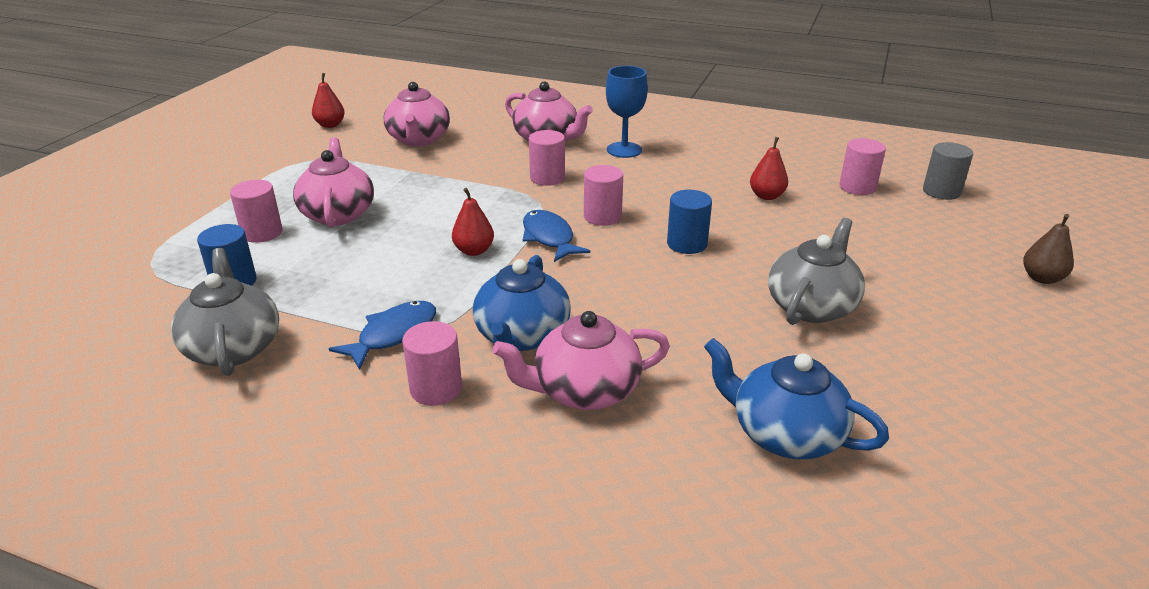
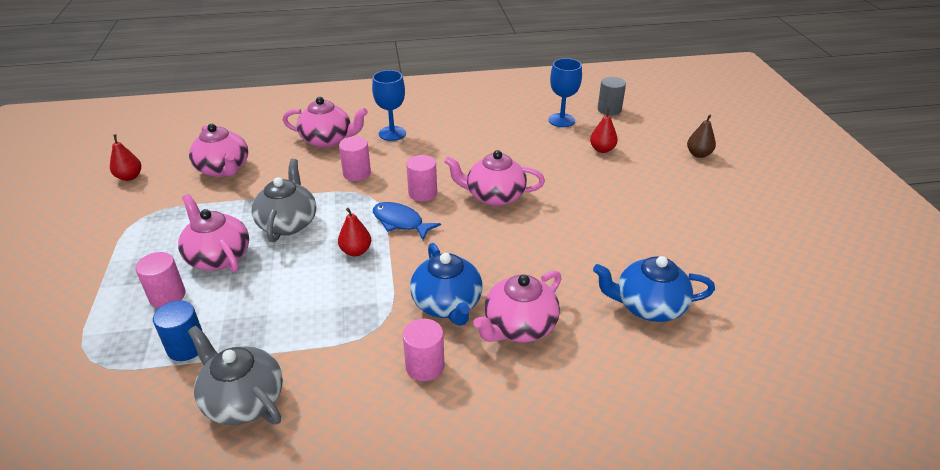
camera: 30 degrees left, 5 degrees up
blue fish [329,301,436,370] -> none
blue cylinder [667,190,712,254] -> pink teapot [444,150,545,206]
red pear [750,137,788,200] -> red pear moved to [590,109,618,153]
grey teapot [768,218,865,325] -> grey teapot moved to [251,159,316,242]
pink cylinder [839,138,886,195] -> blue goblet [549,58,582,127]

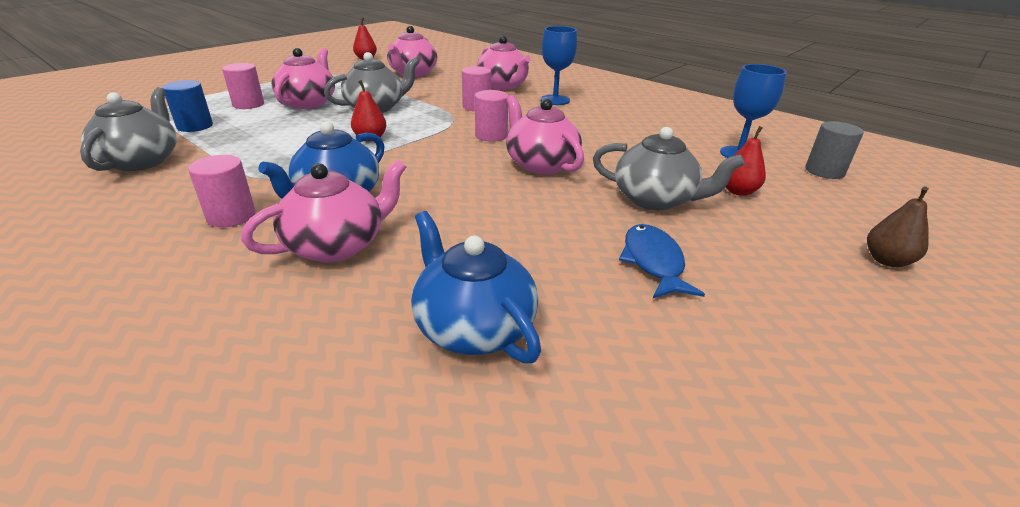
camera: 50 degrees right, 5 degrees down
blue fish [373,202,441,240] -> blue fish moved to [619,224,705,298]
pink teapot [473,271,562,342] -> pink teapot turned 135 degrees clockwise [241,160,406,263]
none -> grey teapot [593,127,745,210]

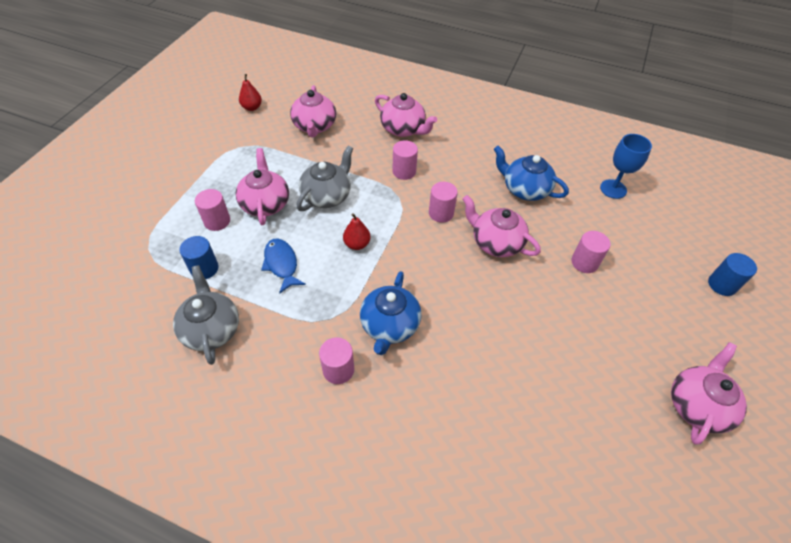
camera: 20 degrees left, 20 degrees up
pink teapot [241,160,406,263] -> pink teapot moved to [671,342,747,445]
blue teapot [411,211,541,364] -> blue teapot moved to [494,146,569,201]
blue goblet [541,26,577,105] -> none
grey teapot [593,127,745,210] -> pink cylinder [571,231,610,273]
blue fish [619,224,705,298] -> blue fish moved to [261,238,306,294]
red pear [726,126,766,196] -> none
grey cylinder [806,121,864,179] -> none
brown pear [867,186,929,267] -> blue cylinder [708,253,757,296]

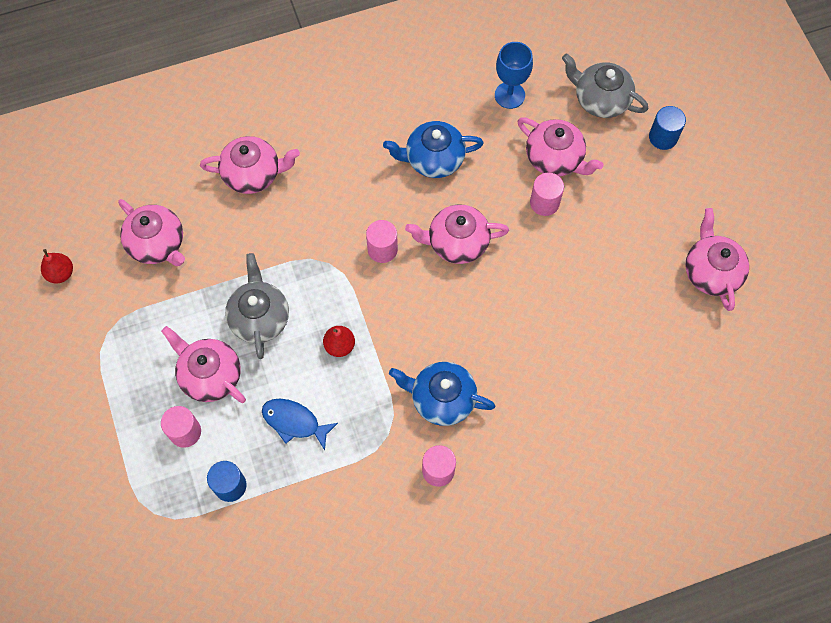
camera: 40 degrees left, 15 degrees up
grey teapot [173,265,239,365] -> grey teapot moved to [562,54,648,118]
blue teapot [360,271,422,355] -> blue teapot turned 135 degrees clockwise [389,362,495,426]
pink cylinder [392,140,418,180] -> none
none -> pink teapot [518,117,603,176]

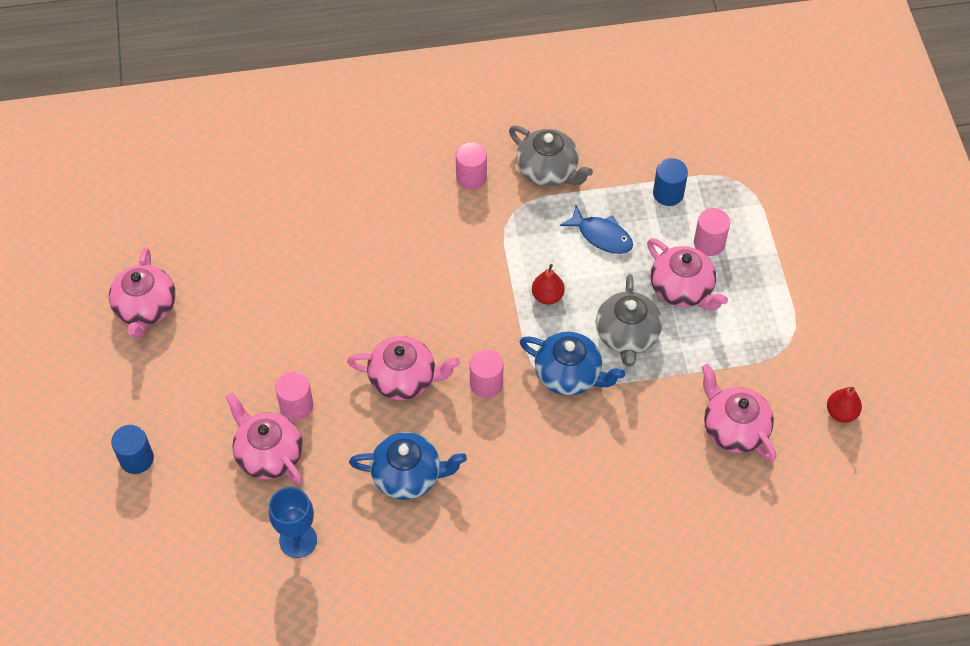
camera: 170 degrees left, 10 degrees down
pink teapot [200,136,300,194] -> none
blue teapot [389,362,495,426] -> blue teapot moved to [520,332,625,396]
grey teapot [562,54,648,118] -> grey teapot moved to [509,126,593,186]

